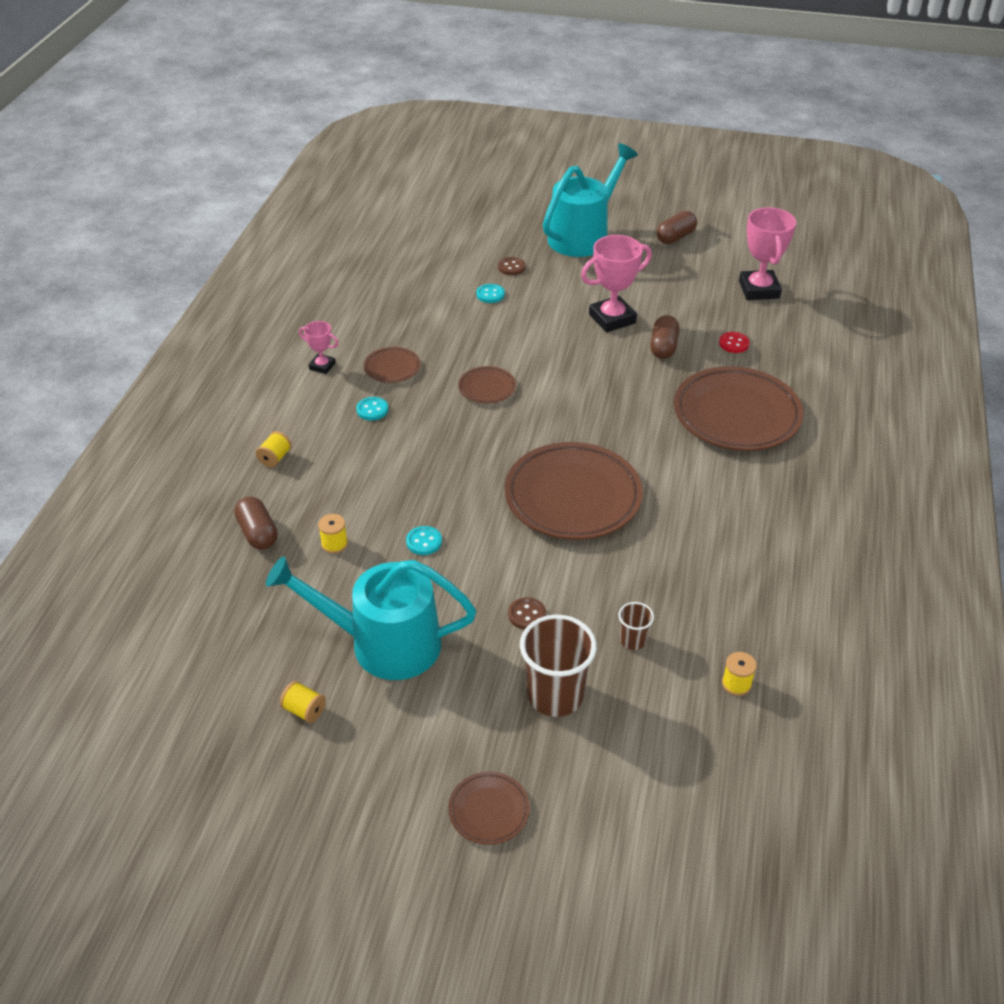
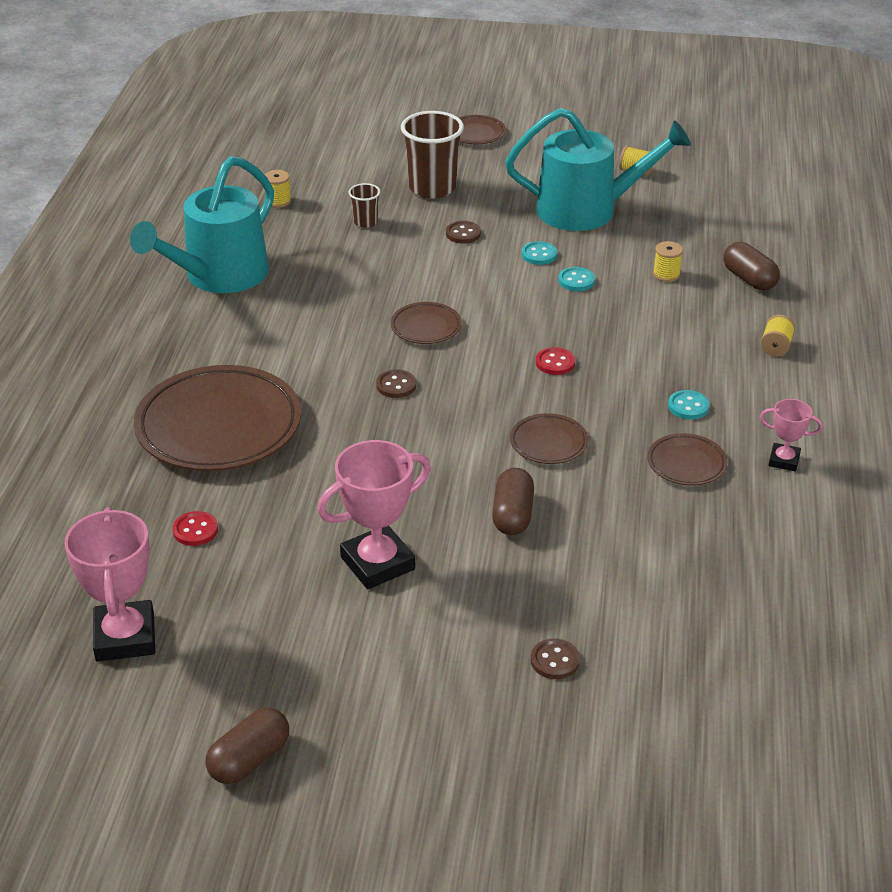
camera: 175 degrees right, 5 degrees down
turquoise button [476,284,505,303] -> turquoise button moved to [521,241,557,265]
brown plate [505,442,643,540] -> brown plate [390,302,462,344], size x0.47
turquoise watering can [543,143,638,257] -> turquoise watering can moved to [130,156,274,293]
brown capsule [650,315,679,359] -> brown capsule moved to [492,468,534,535]
none -> brown button [376,369,416,398]
none -> red button [536,347,575,375]

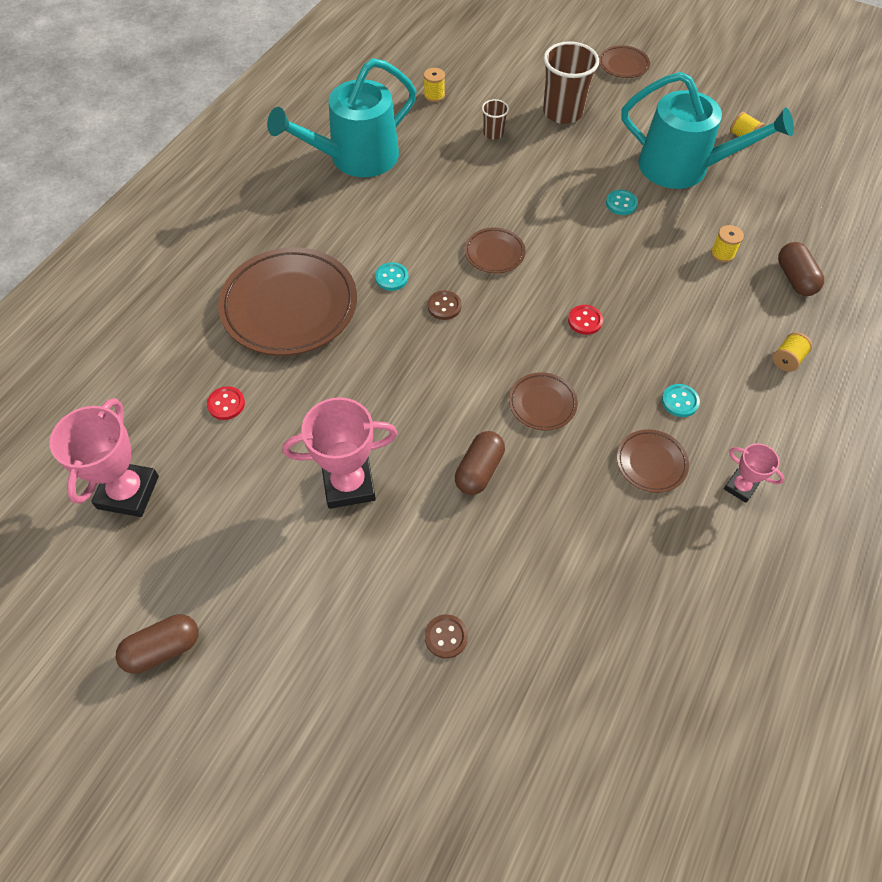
camera: 20 degrees right, 20 degrees up
brown button [446,221,481,244] -> none
turquoise button [558,267,595,291] -> turquoise button moved to [375,262,408,291]

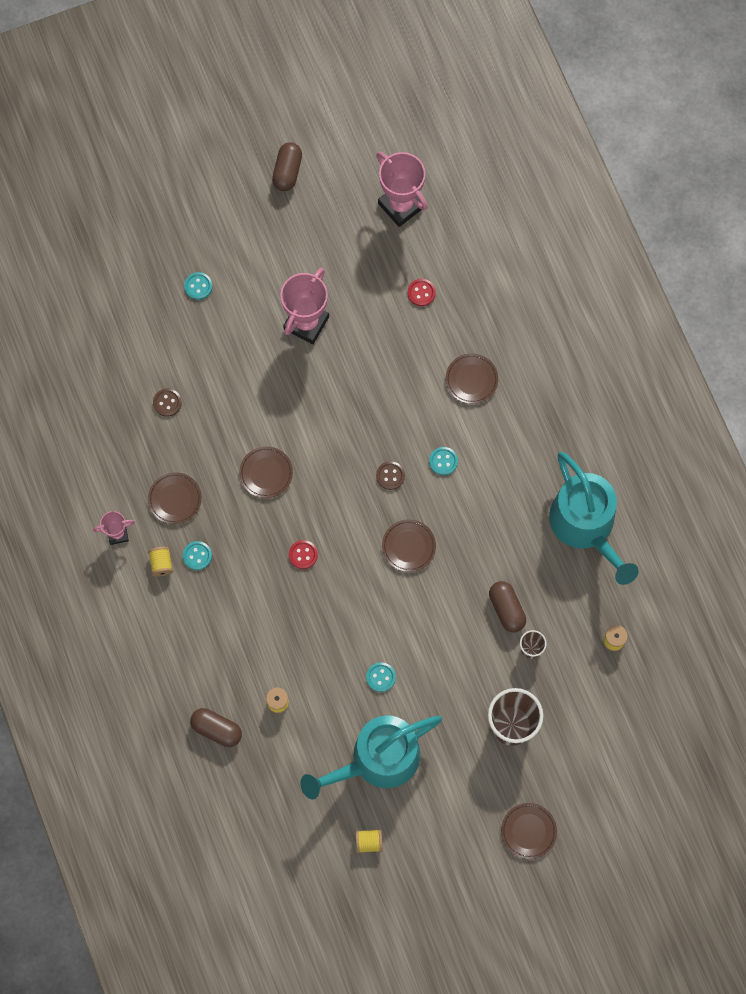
camera: 130 degrees right, 15 degrees up
brown plate [218,247,357,356] -> brown plate [446,353,498,404], size x0.47
turquoise watering can [267,58,417,177] -> turquoise watering can turned 150 degrees clockwise [549,452,639,585]
brown button [425,614,468,659] -> brown button moved to [153,388,182,417]
brown capsule [455,431,505,495] -> brown capsule moved to [489,581,526,632]
yellow spool [773,332,812,372] -> yellow spool moved to [148,547,173,576]
none -> turquoise button [184,272,213,300]

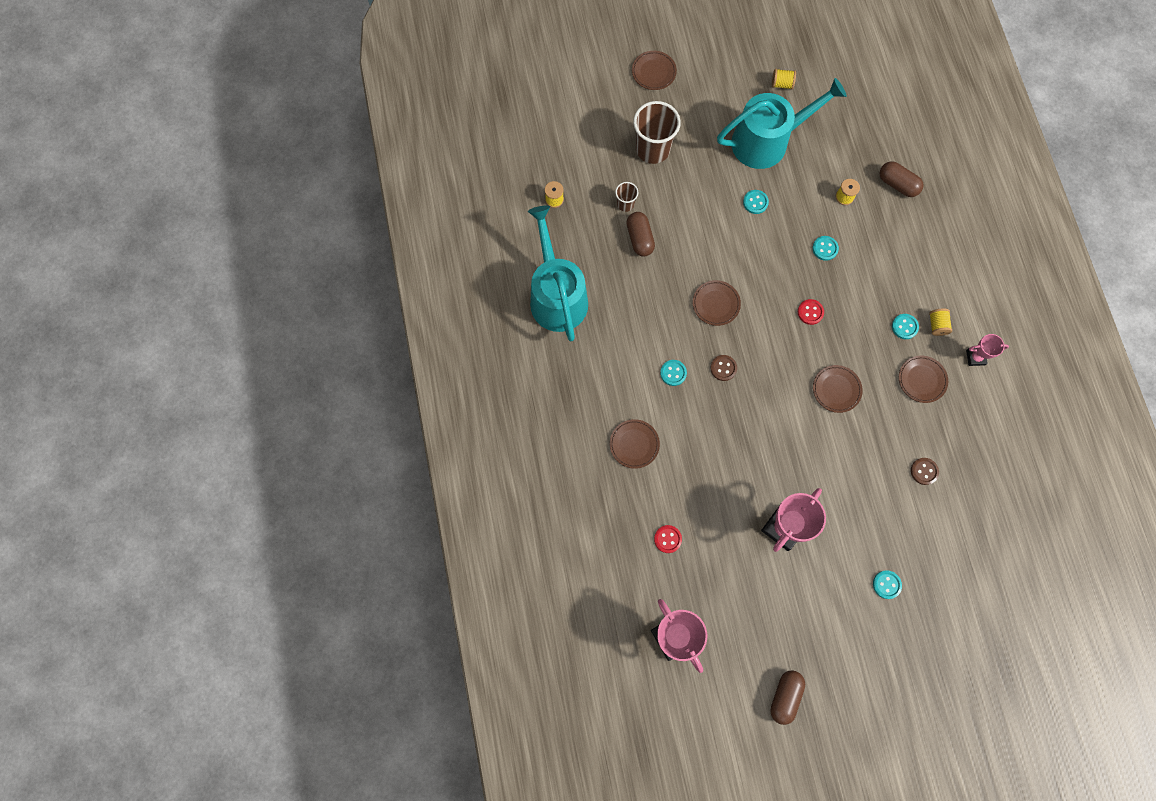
camera: 170 degrees left, 0 degrees up
none -> turquoise button [813,236,839,261]

